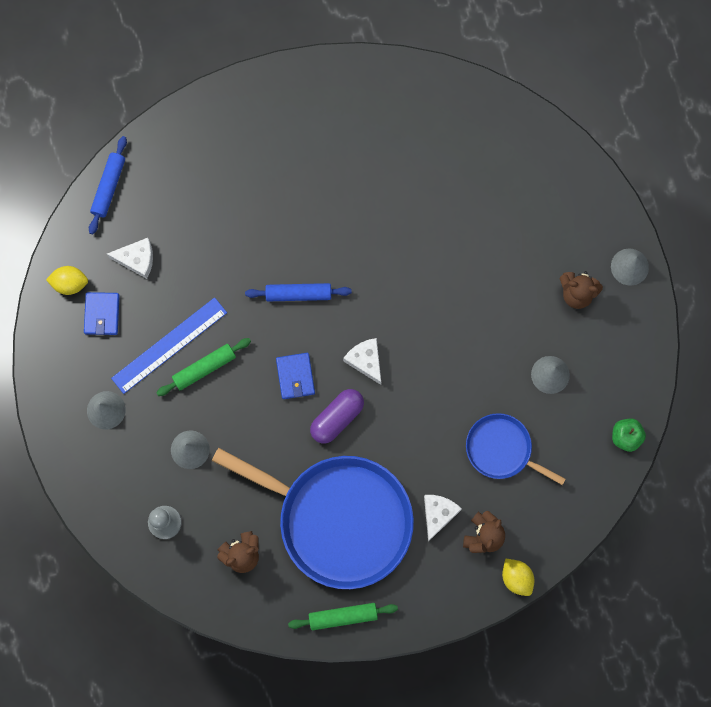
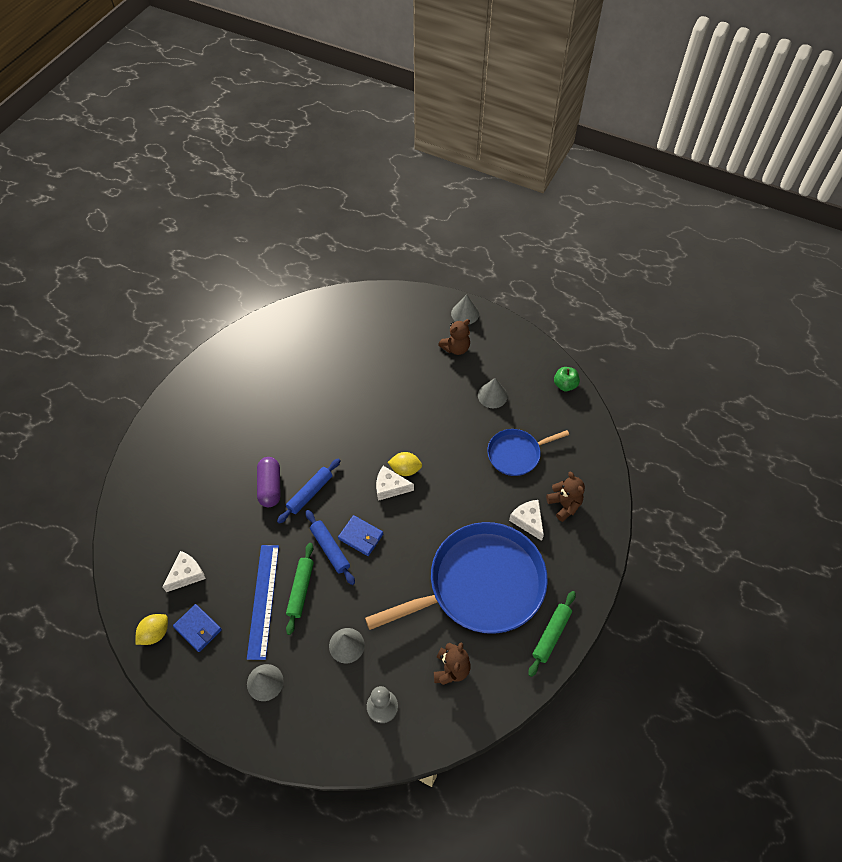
camera: 50 degrees left, 20 degrees down
blue rolling pin [89,136,127,234] -> blue rolling pin moved to [305,510,355,585]
purple capsule [310,389,364,443] -> purple capsule moved to [257,457,280,507]
yellow lemon [502,558,534,596] -> yellow lemon moved to [388,452,422,476]

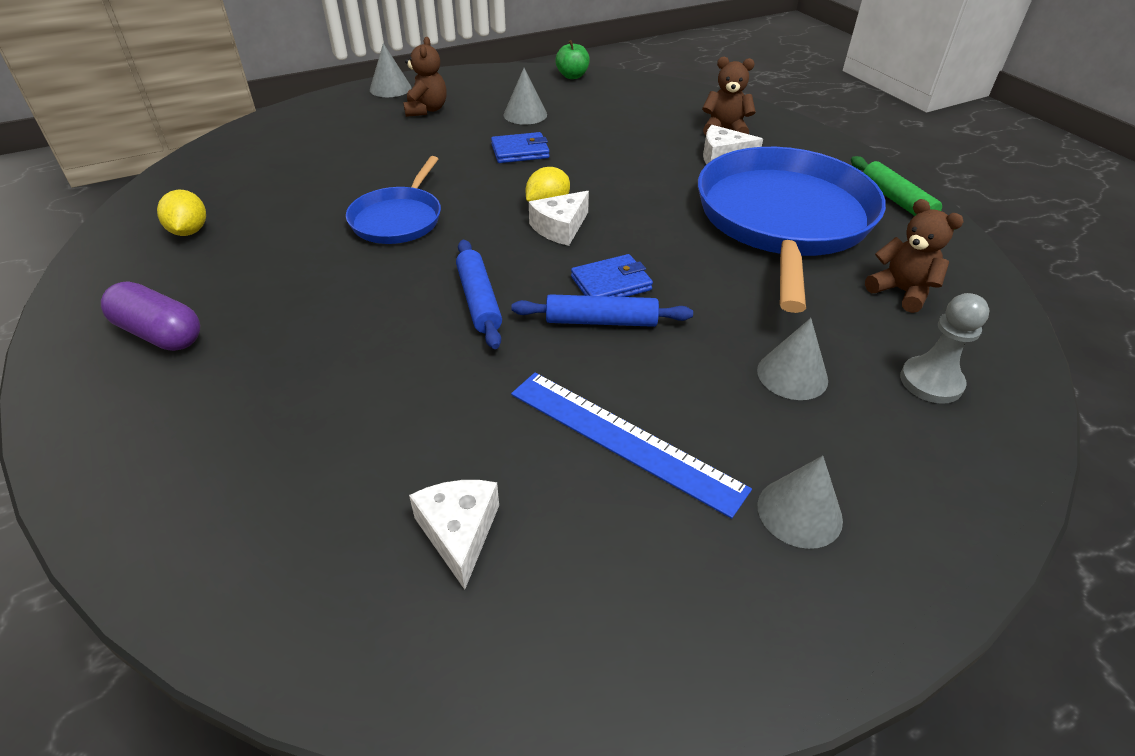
camera: 55 degrees left, 15 degrees down
yellow lemon [135,614,168,645] -> yellow lemon moved to [157,190,206,236]
blue wallet [173,604,222,652] -> blue wallet moved to [491,132,550,163]
purple capsule [257,457,280,507] -> purple capsule moved to [101,281,200,351]
green rolling pin [286,543,314,635] -> none
blue pan [487,429,569,476] -> blue pan moved to [346,156,441,244]

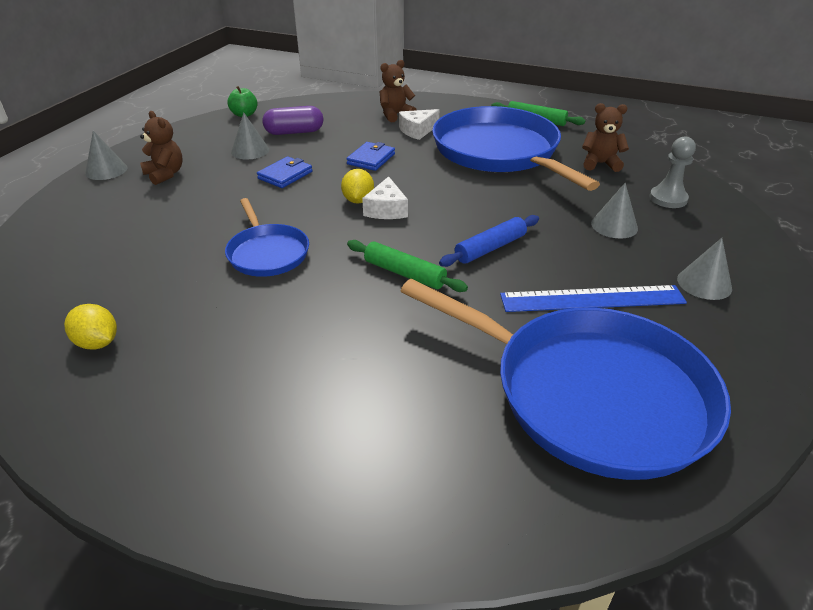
camera: 40 degrees left, 5 degrees down
purple capsule [101,281,200,351] -> purple capsule moved to [262,106,323,135]
white cheese [409,480,499,590] -> blue pan [401,279,731,480]
blue rolling pin [456,240,502,349] -> green rolling pin [347,240,468,292]
blue wallet [571,254,653,297] -> blue wallet moved to [346,142,395,171]

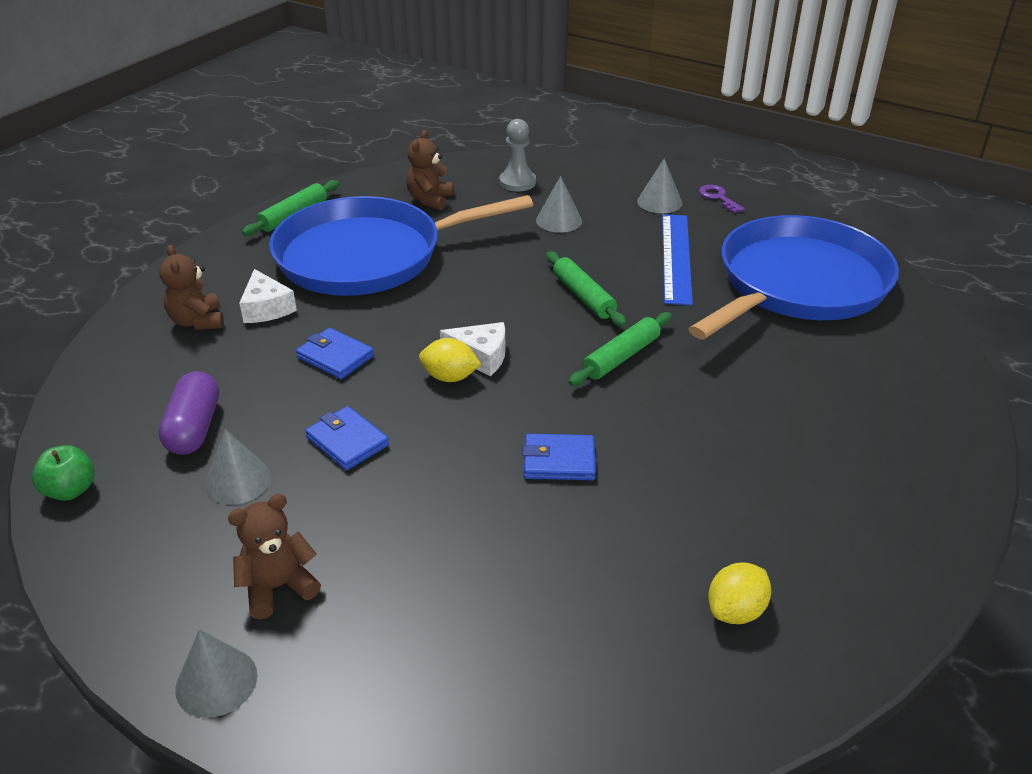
camera: 80 degrees left, 0 degrees up
blue pan [225,198,309,277] -> blue wallet [522,434,596,480]
blue rolling pin [439,215,539,267] -> green rolling pin [546,251,626,327]
none -> purple key [699,185,745,213]

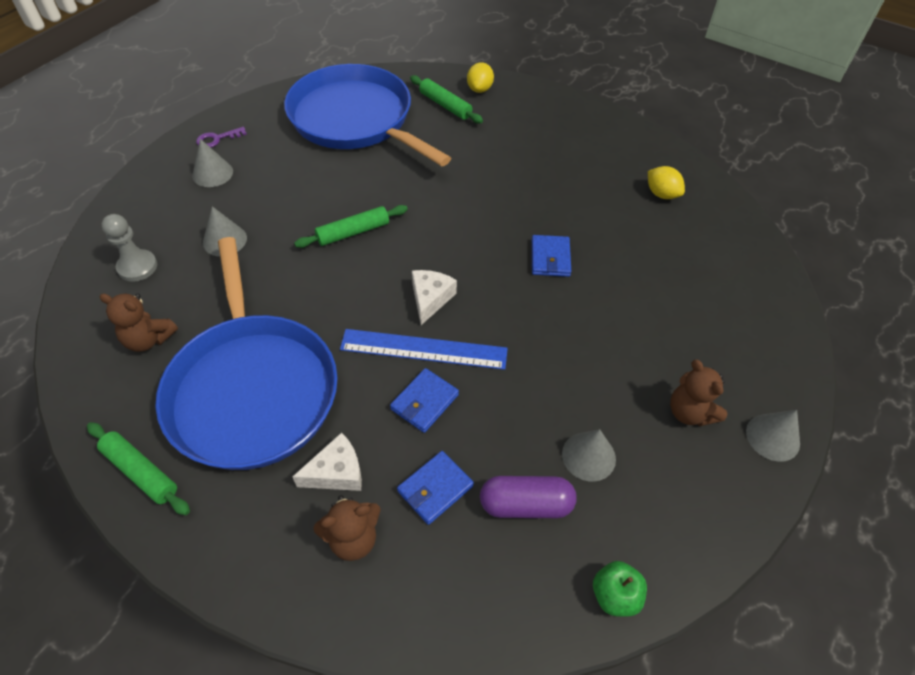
camera: 90 degrees left, 15 degrees up
blue wallet [305,406,389,470] -> blue wallet moved to [397,451,474,525]
yellow lemon [419,338,481,382] -> yellow lemon moved to [467,62,494,93]
green rolling pin [568,312,672,386] -> green rolling pin moved to [410,75,483,124]
blue ruler [662,214,693,306] -> blue ruler moved to [340,329,508,370]

